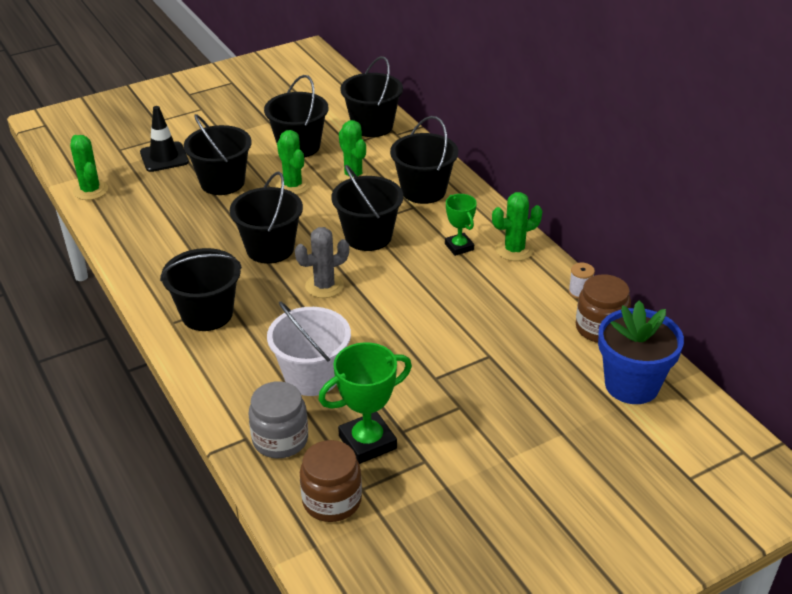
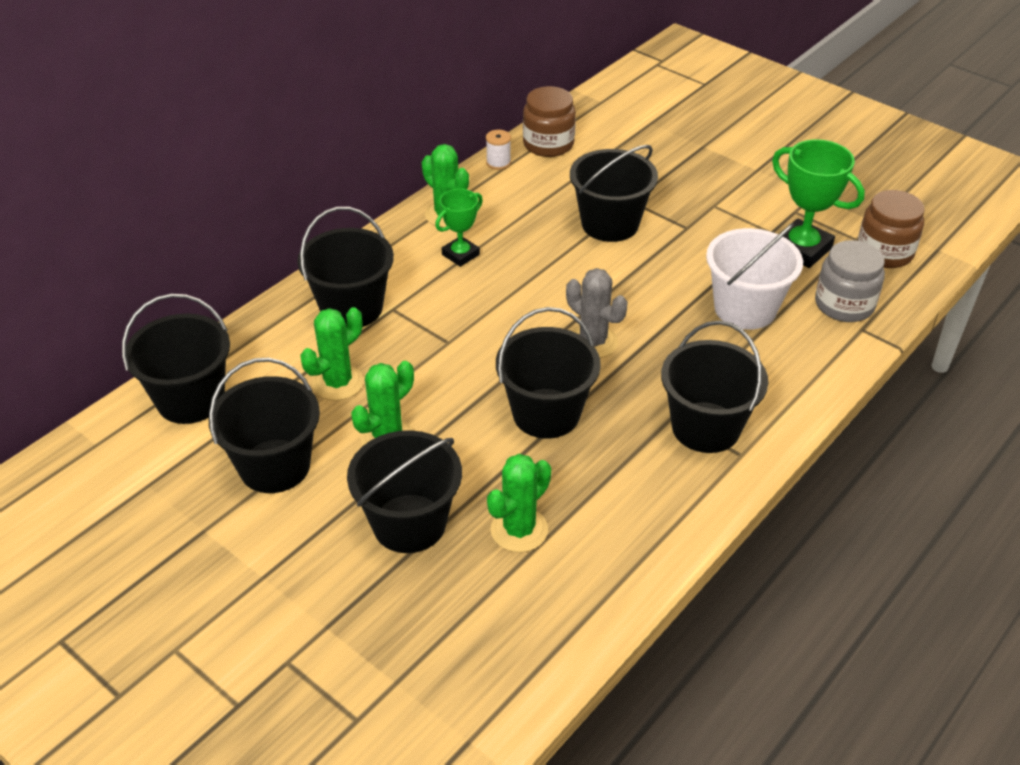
camera: 110 degrees left, 5 degrees up
green cactus [70,135,108,200] -> green cactus moved to [487,454,551,552]
black traffic cone [140,106,189,172] -> none
black bucket [331,165,403,251] -> black bucket moved to [570,145,658,242]
blue flower pot [598,301,684,404] -> none

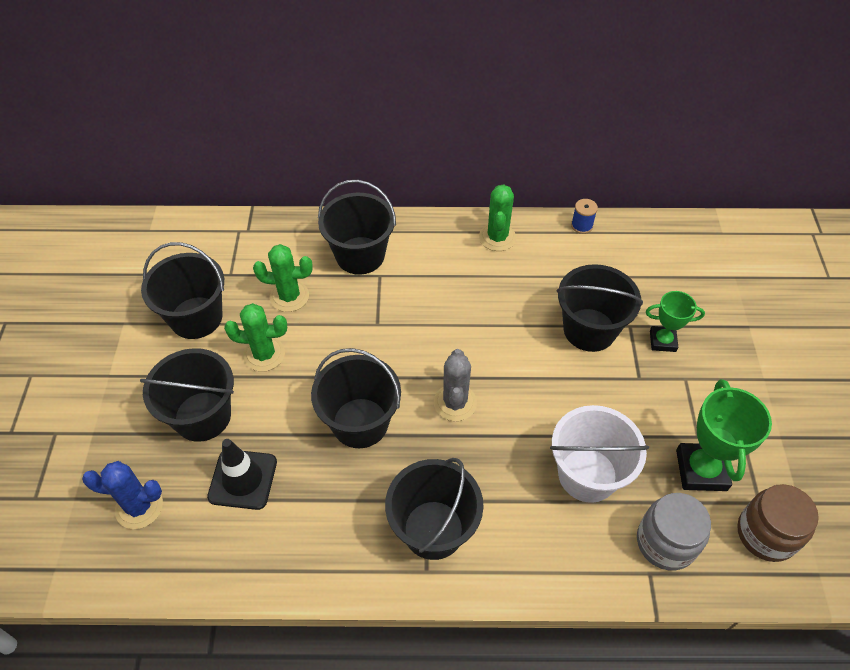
camera: 50 degrees right, 10 degrees up
black bucket [122,294,230,424] -> none
green trophy [435,189,483,267] -> green trophy moved to [646,291,705,352]
white spool [486,130,511,170] -> blue spool [571,199,598,234]
green cactus [487,454,551,552] -> black traffic cone [207,439,277,510]
brown jar [523,86,576,157] -> none
none -> blue cactus [82,461,163,529]

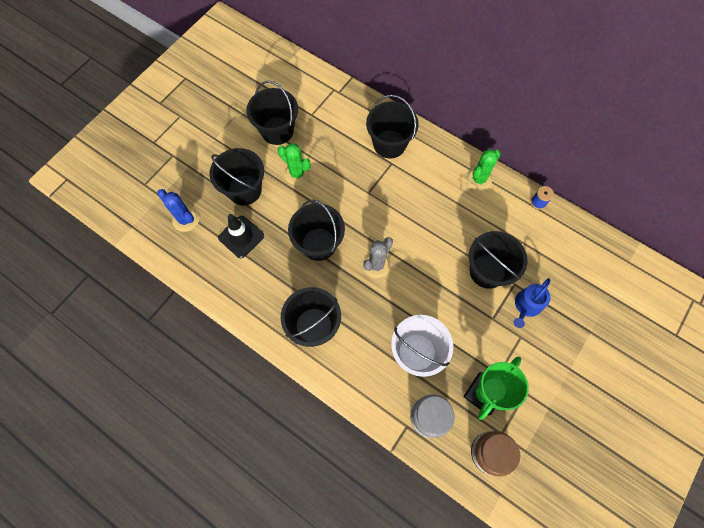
camera: 35 degrees right, 15 degrees up
green cactus [253,244,313,312] -> none
green trophy [646,291,705,352] -> blue watering can [513,278,551,328]

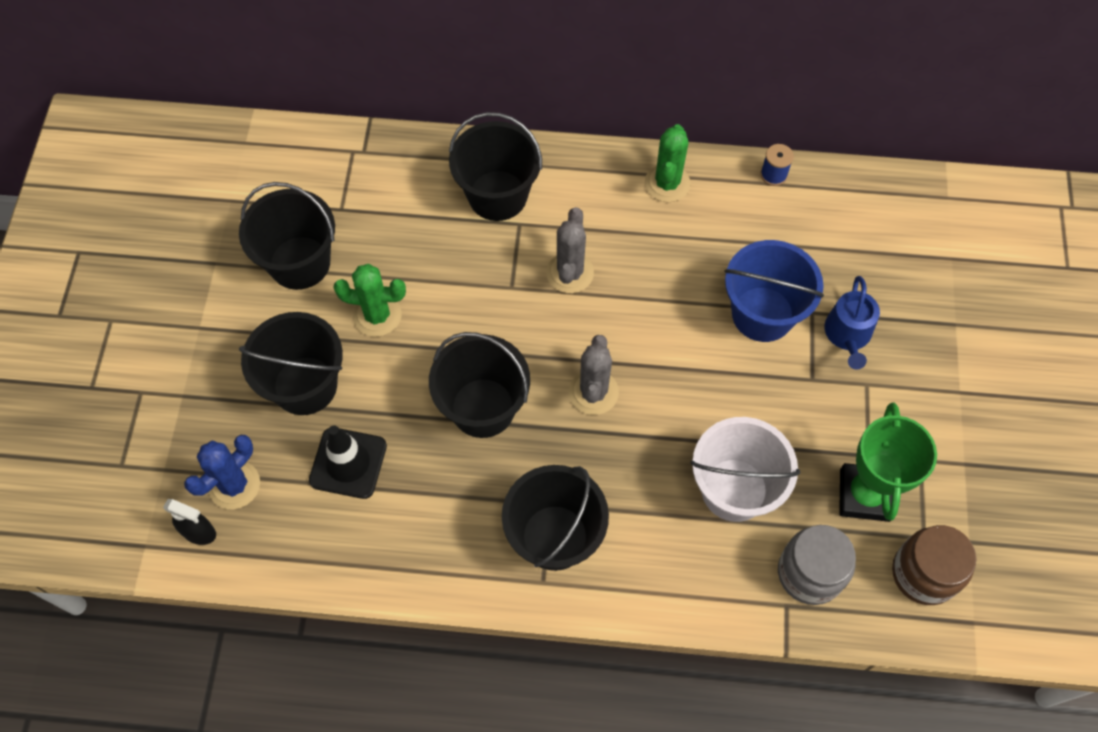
camera: 30 degrees left, 5 degrees down
blue cactus [157,189,199,232] -> blue cactus turned 60 degrees counterclockwise [184,435,260,509]
black bucket [469,231,527,289] -> blue bucket [724,240,824,342]
none -> black spray bottle [163,499,216,545]
none -> grey cactus [546,207,594,293]

